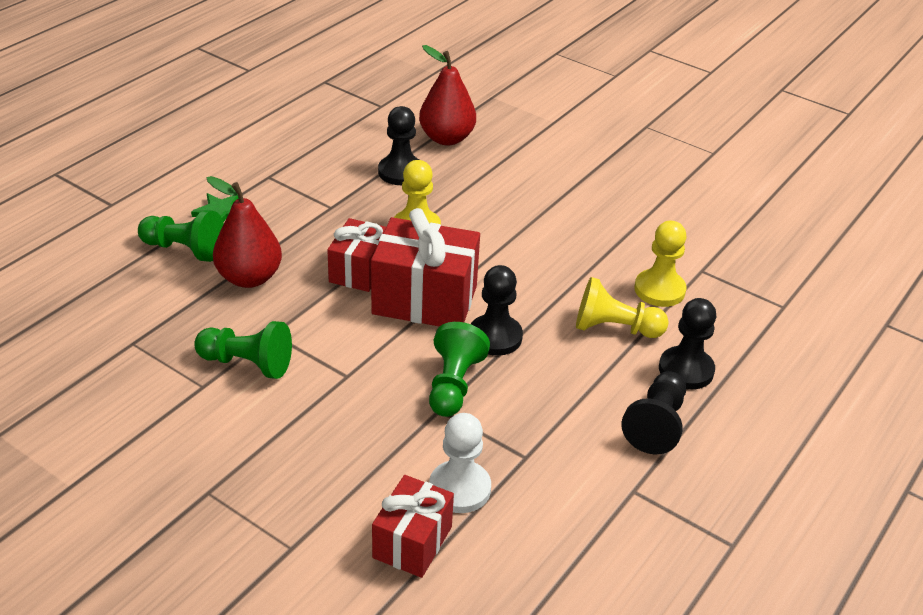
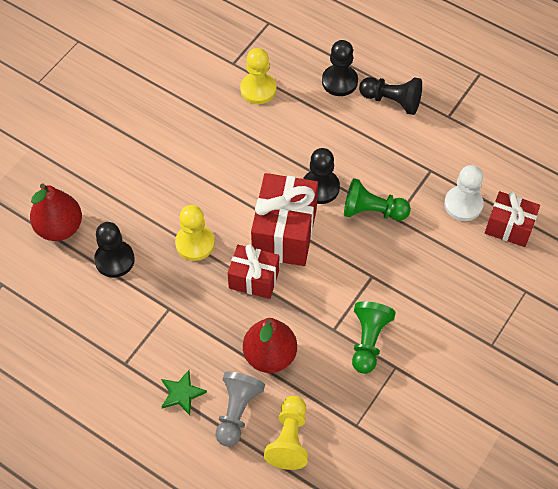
camera: 90 degrees left, 20 degrees up
green pawn [138,210,224,262] -> grey pawn [216,372,265,447]
yellow pawn [576,277,669,338] -> yellow pawn moved to [264,396,308,470]

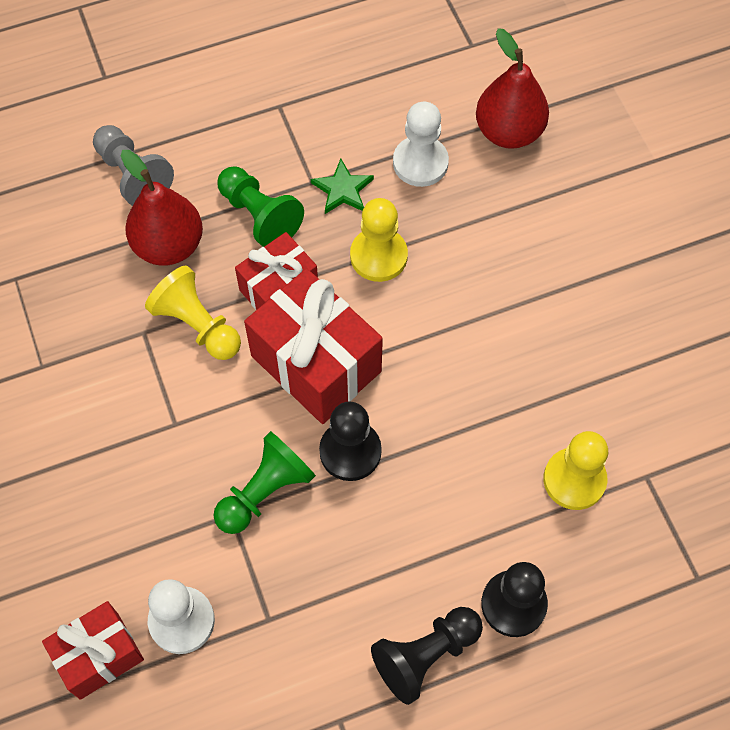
camera: 125 degrees right, 5 degrees up
black pawn [94,222,135,278] -> white pawn [393,102,449,187]
green star [161,370,207,415] -> green star moved to [311,159,374,214]
yellow pawn [264,396,308,470] -> yellow pawn moved to [145,265,241,360]
green pawn [352,301,396,374] -> green pawn moved to [218,166,304,247]

